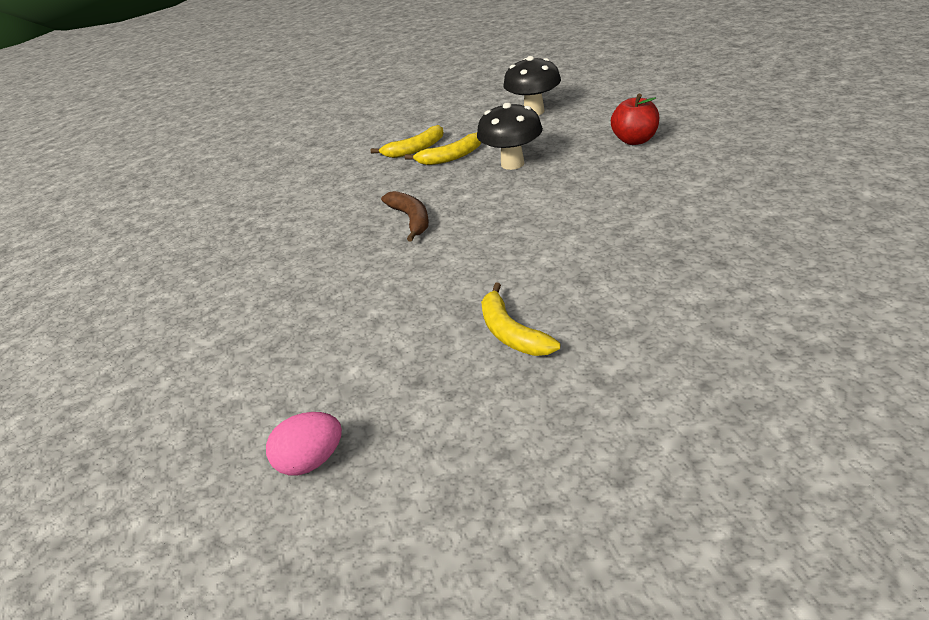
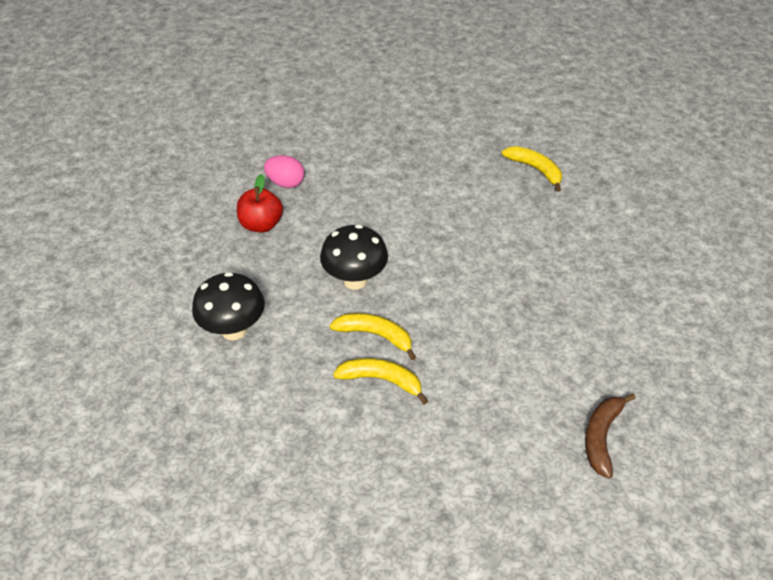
camera: 140 degrees left, 10 degrees up
pink egg [266,412,342,476] -> pink egg moved to [264,155,305,188]
brown banana [381,191,429,242] -> brown banana moved to [585,394,636,479]
yellow banana [481,283,560,356] -> yellow banana turned 60 degrees counterclockwise [501,146,562,192]

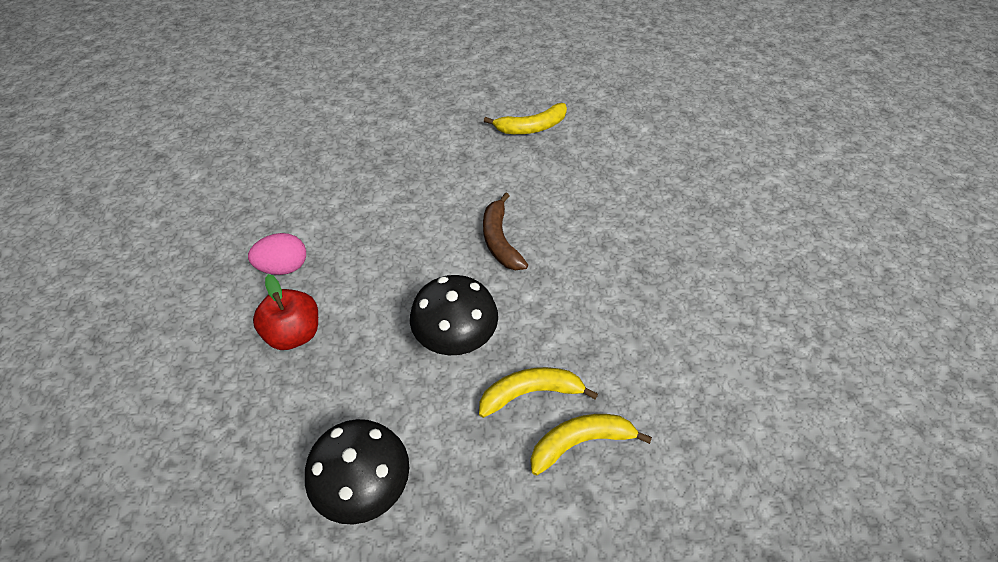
camera: 35 degrees left, 5 degrees up
yellow banana [501,146,562,192] -> yellow banana turned 150 degrees clockwise [484,103,567,134]
brown banana [585,394,636,479] -> brown banana moved to [483,193,528,270]

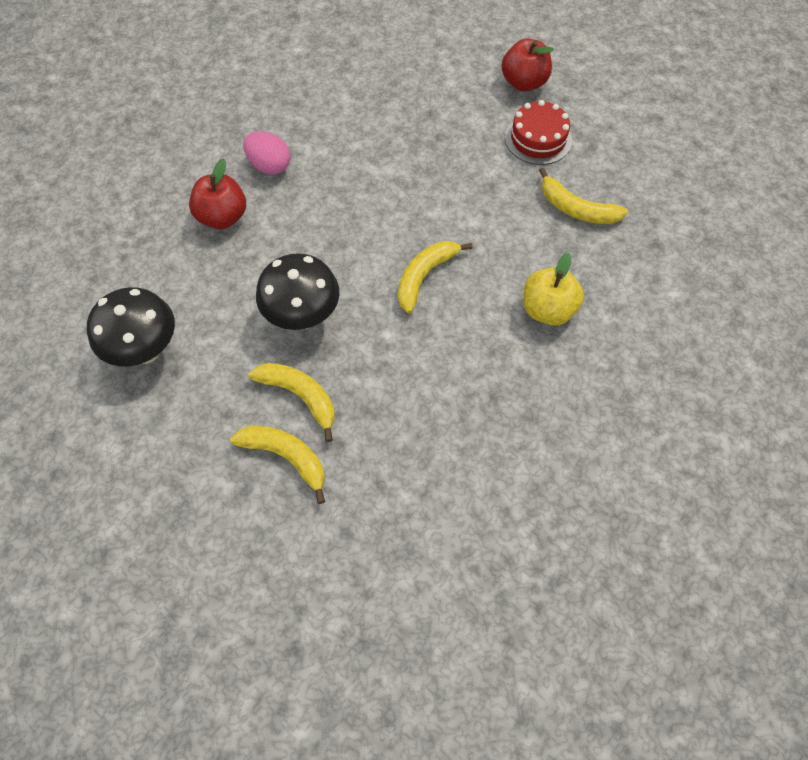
camera: 50 degrees right, 10 degrees up
brown banana [483,193,528,270] -> yellow banana [398,241,473,313]
none -> red apple [501,38,554,91]
none -> red cake [505,100,572,165]
none -> yellow apple [524,253,584,326]

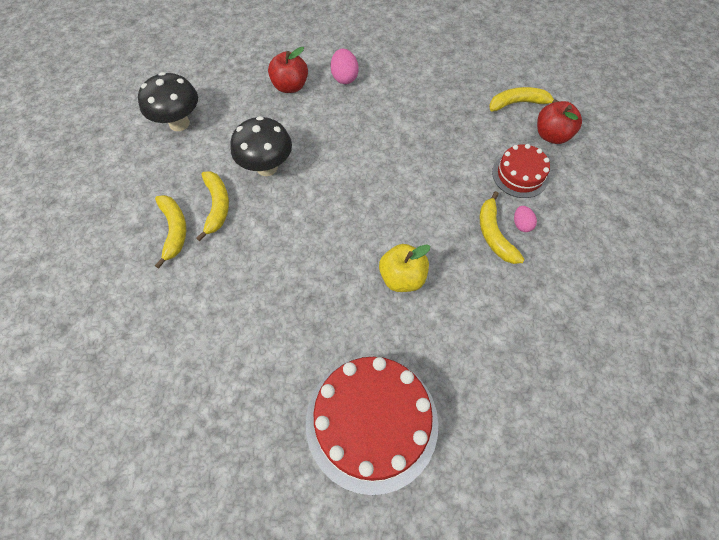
camera: 45 degrees right, 0 degrees up
yellow banana [398,241,473,313] -> yellow banana moved to [489,87,560,112]
none -> red cake [306,357,438,495]
none -> pink egg [514,206,537,232]

